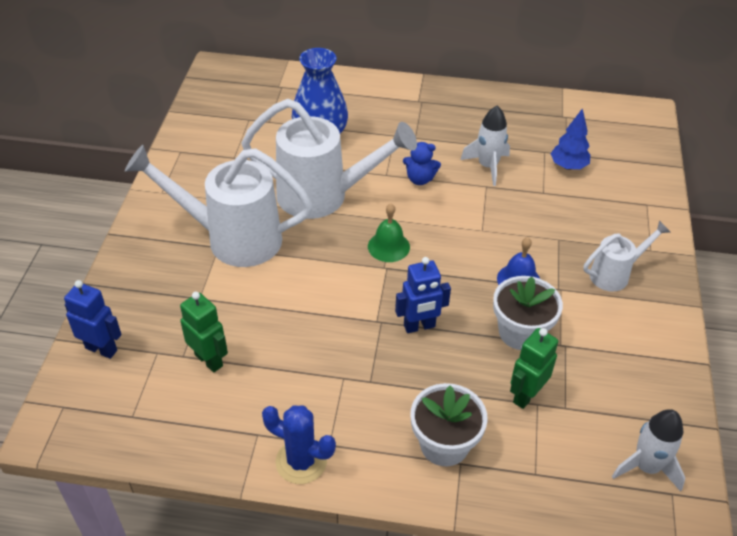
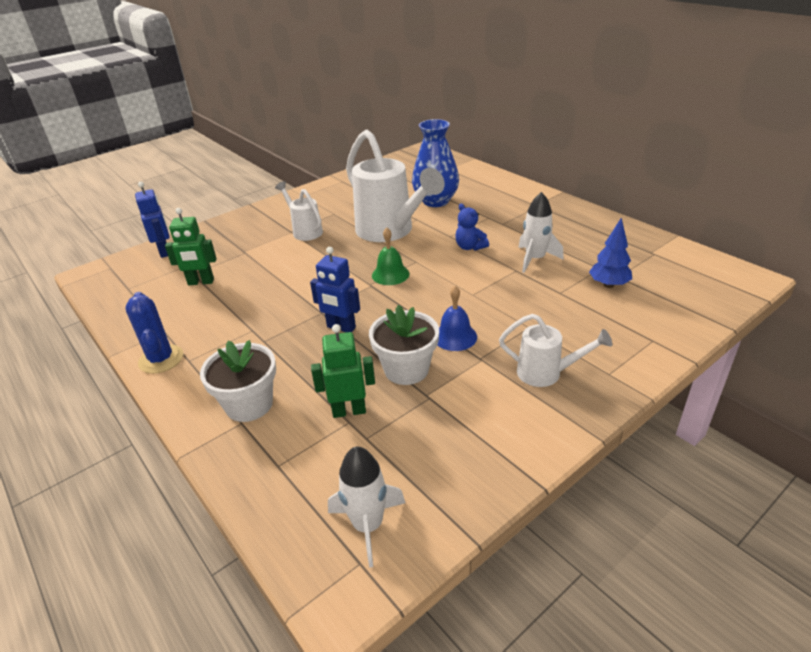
camera: 45 degrees right, 10 degrees down
white watering can [125,145,313,267] -> white watering can [275,181,323,241], size x0.52
green robot [180,292,228,373] -> green robot turned 90 degrees clockwise [165,208,217,285]

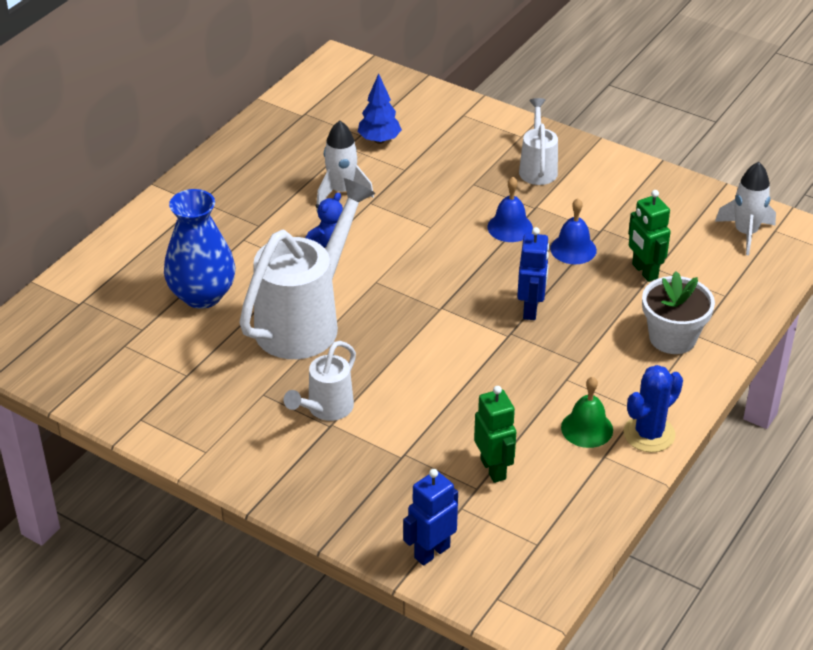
camera: 110 degrees left, 5 degrees up
white flower pot [369,305,439,385] -> blue bell [550,198,597,264]
green bell [372,228,409,285] -> green bell moved to [561,377,613,448]

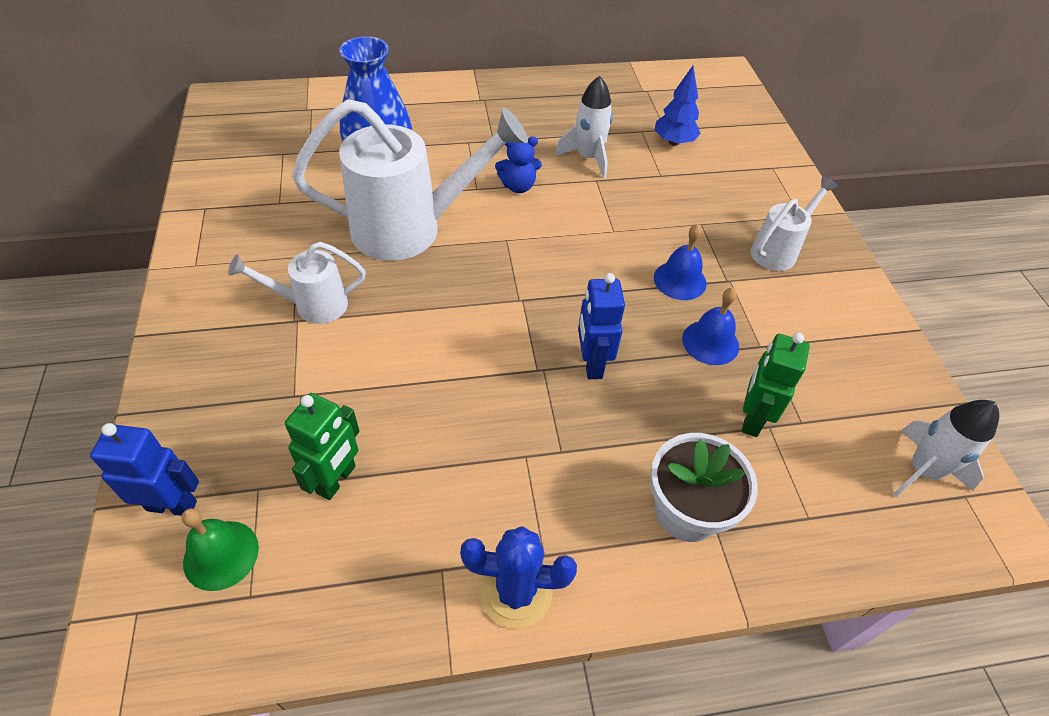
camera: 45 degrees right, 10 degrees up
blue robot [517,227,549,320] -> blue robot turned 120 degrees clockwise [578,273,625,379]
green bell [561,377,613,448] -> green bell moved to [181,508,259,591]

